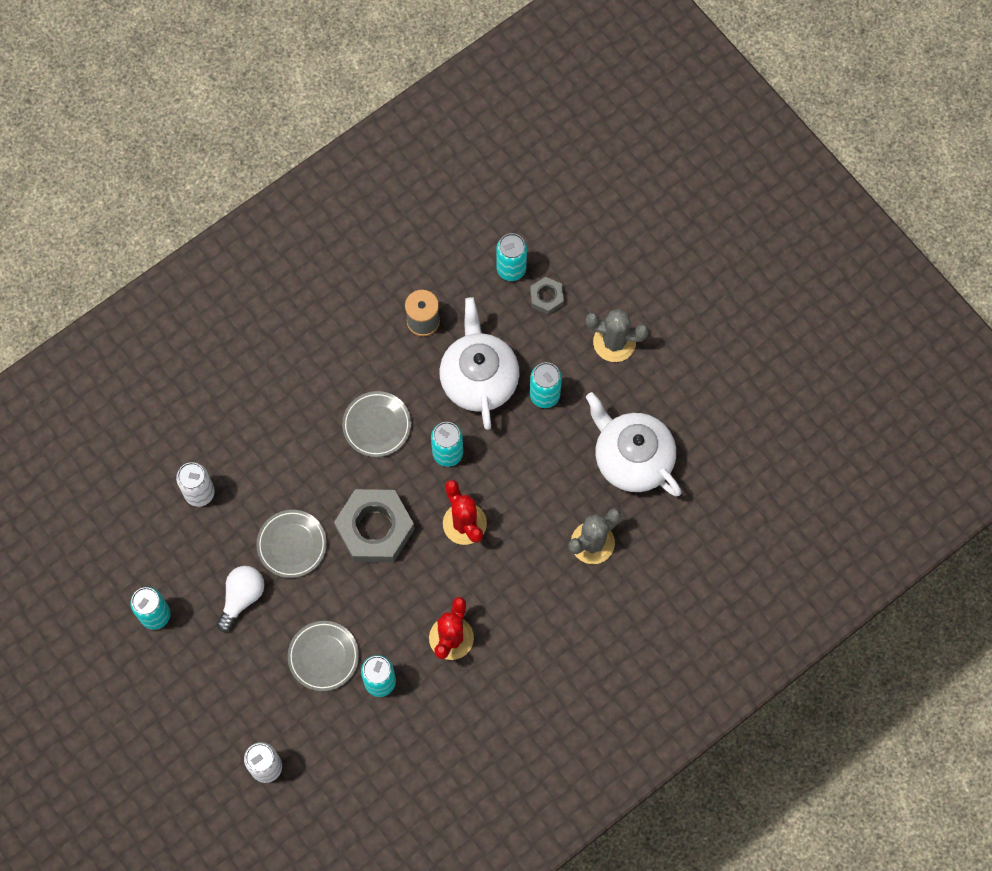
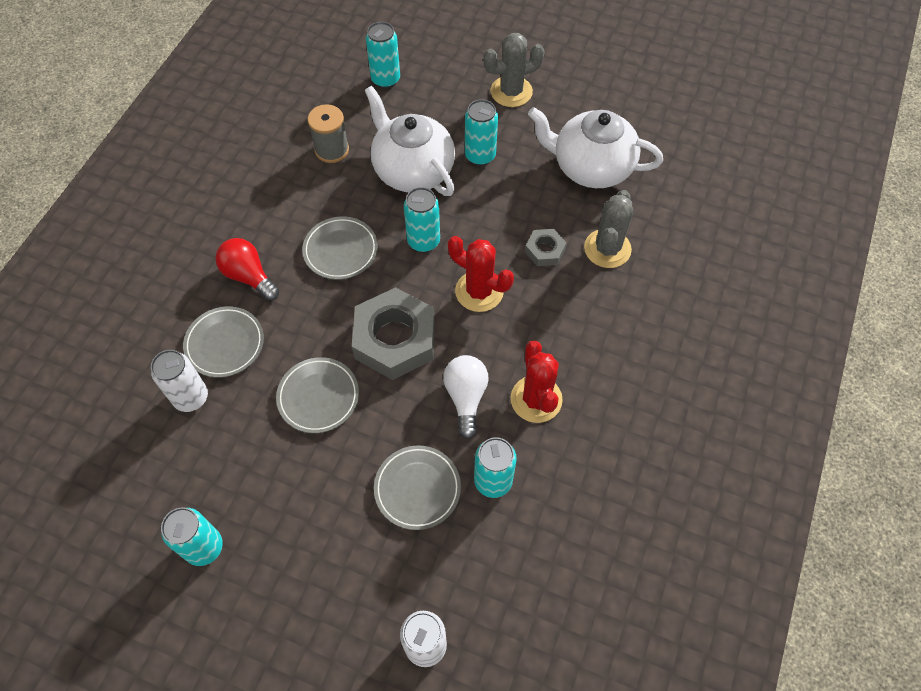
camera: 30 degrees left, 10 degrees down
white light bulb [217,566,264,632] -> white light bulb moved to [443,355,489,439]
grey nut [530,277,564,315] -> grey nut moved to [525,229,567,266]
none -> grey plate [183,306,264,378]
none -> red light bulb [216,238,279,301]

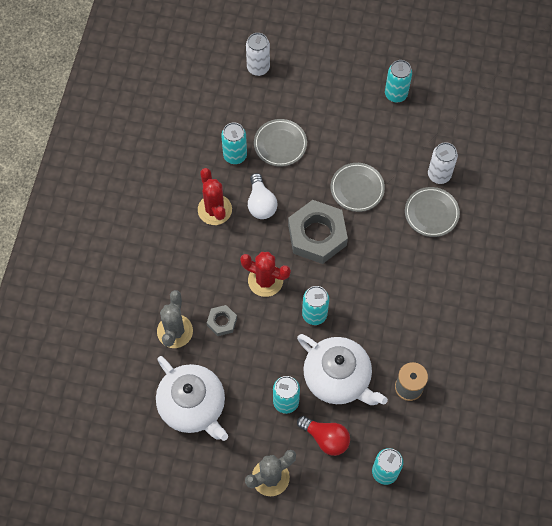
camera: 170 degrees right, 5 degrees up
red light bulb [216,238,279,301] -> red light bulb moved to [297,416,350,456]
grey plate [302,216,378,280] -> none
white teapot [528,107,663,188] -> white teapot turned 45 degrees clockwise [156,356,228,441]

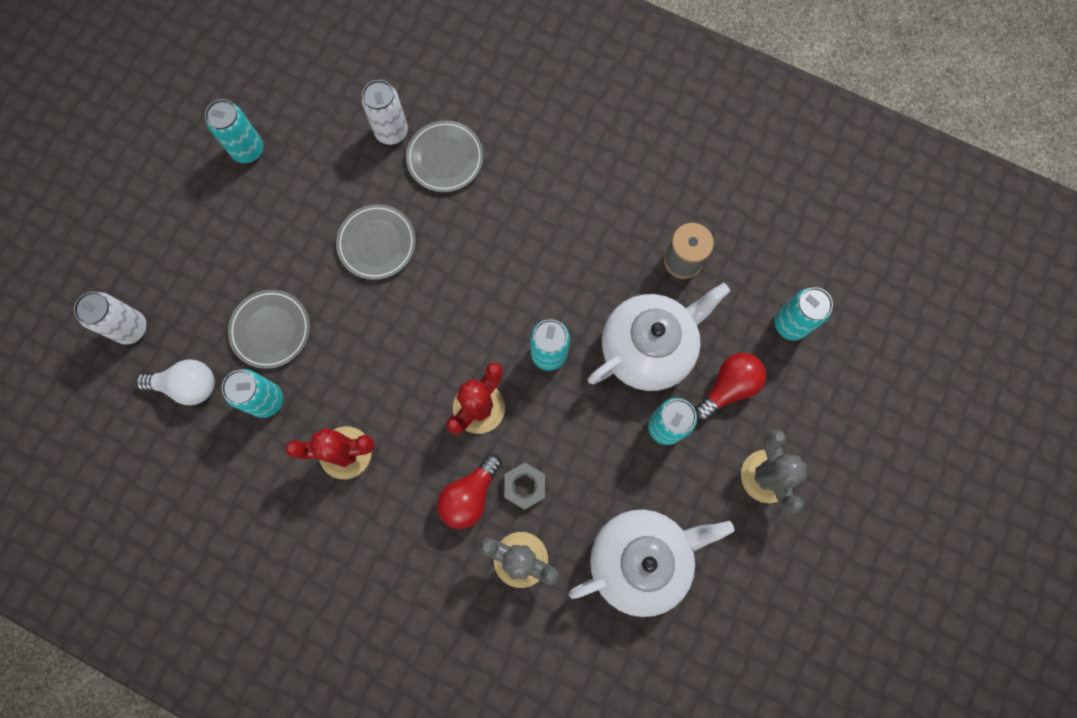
camera: 75 degrees left, 10 degrees up
white light bulb [248,173,278,219] -> white light bulb moved to [136,359,215,405]
grey nut [288,200,348,264] -> none
none -> red light bulb [437,454,502,529]

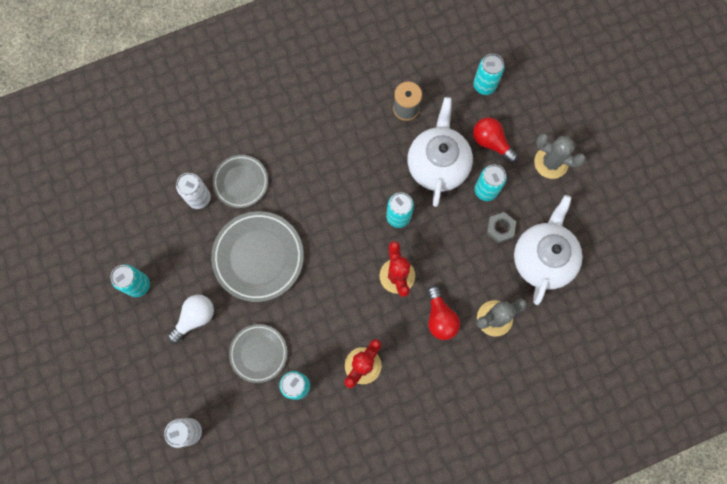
camera: 50 degrees left, 0 degrees up
white light bulb [136,359,215,405] -> white light bulb moved to [168,295,214,343]
grey plate [336,204,416,280] -> grey plate [211,211,304,302], size x1.62
grey nut [504,463,545,510] -> grey nut moved to [486,212,516,243]
red light bulb [695,353,766,420] -> red light bulb turned 45 degrees counterclockwise [473,117,518,163]

